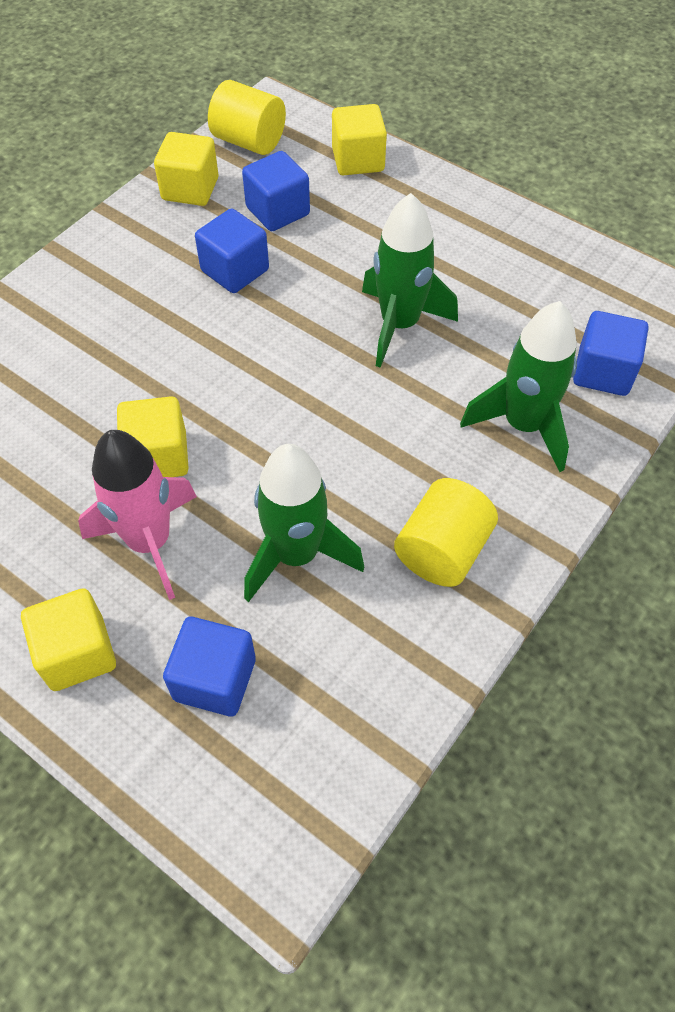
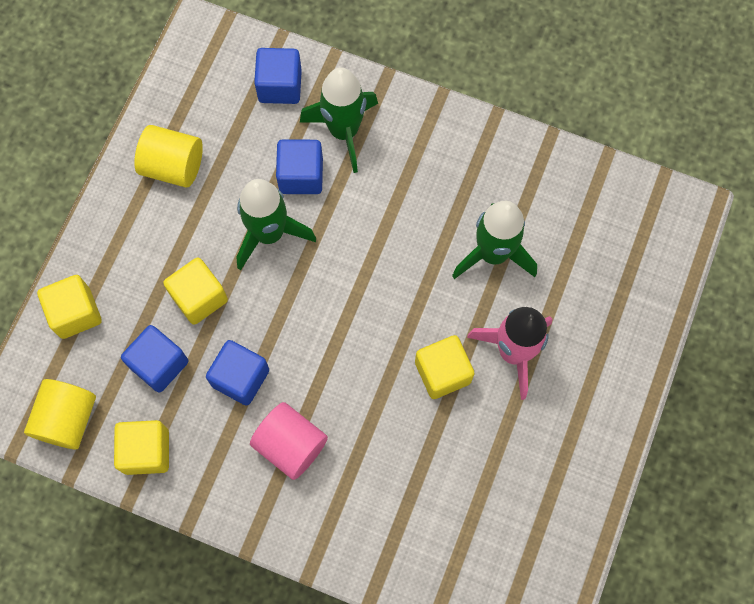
camera: 105 degrees left, 15 degrees up
yellow cube [21,588,116,691] -> yellow cube moved to [163,257,228,325]
blue cube [163,617,256,717] -> blue cube moved to [276,139,323,194]
yellow cylinder [394,478,498,587] -> yellow cylinder moved to [134,125,203,188]
none -> pink cylinder [250,402,328,480]

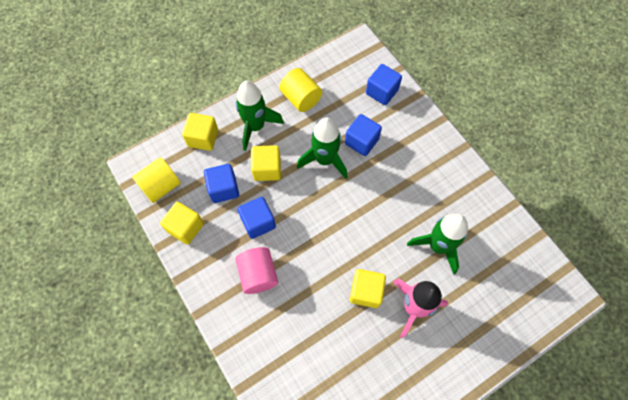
camera: 35 degrees right, 5 degrees down
green rocket [300,67,378,173] -> green rocket moved to [235,81,284,151]

